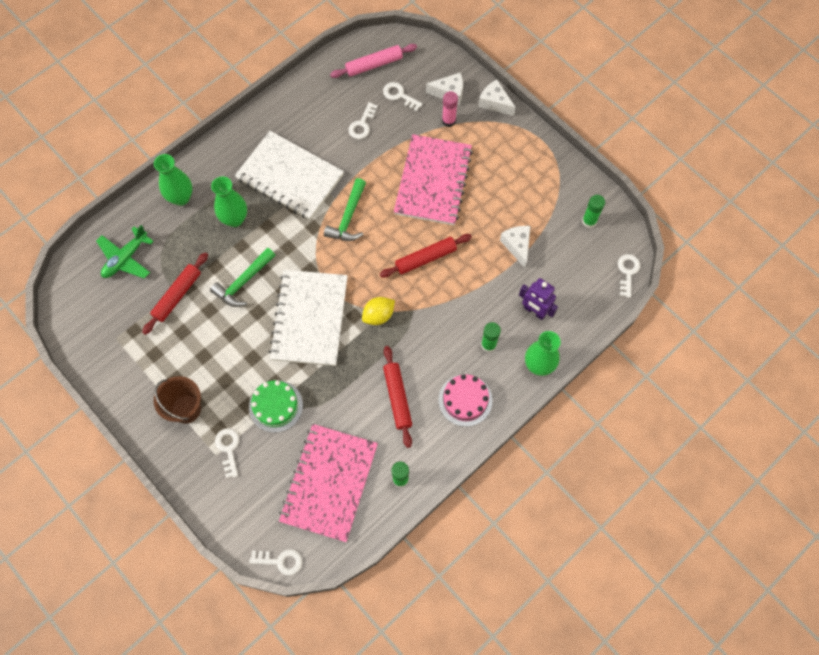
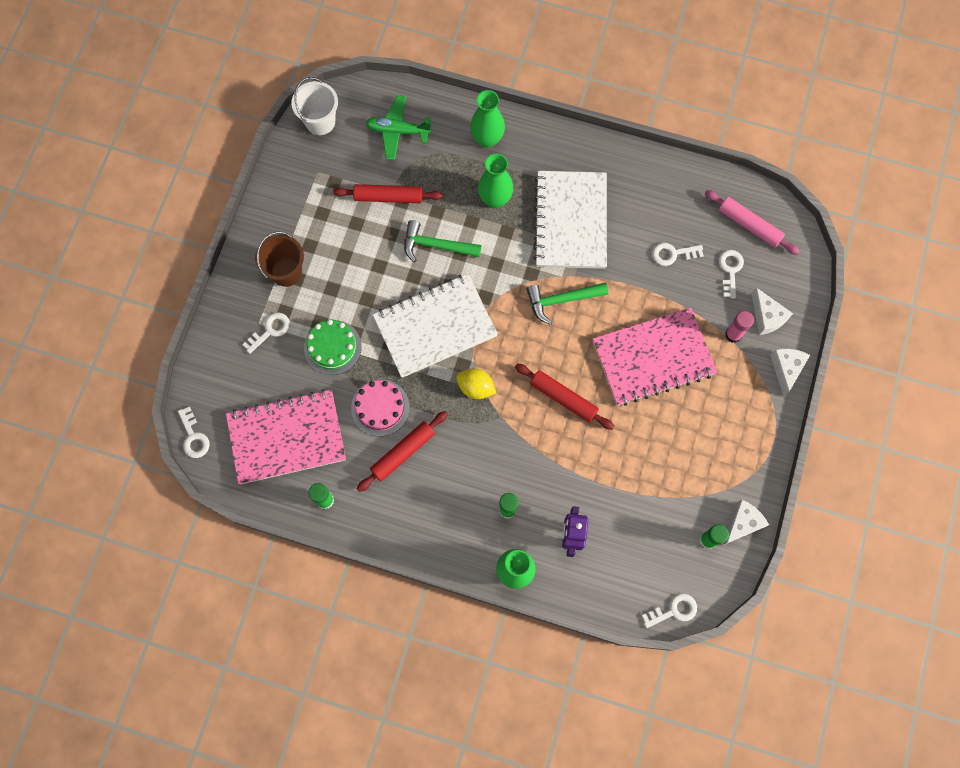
camera: 60 degrees right, 5 degrees up
pink cake [438,374,492,427] -> pink cake moved to [351,380,410,436]
white cheese [500,226,530,268] -> white cheese moved to [723,499,769,545]
none -> white bucket [291,77,338,135]

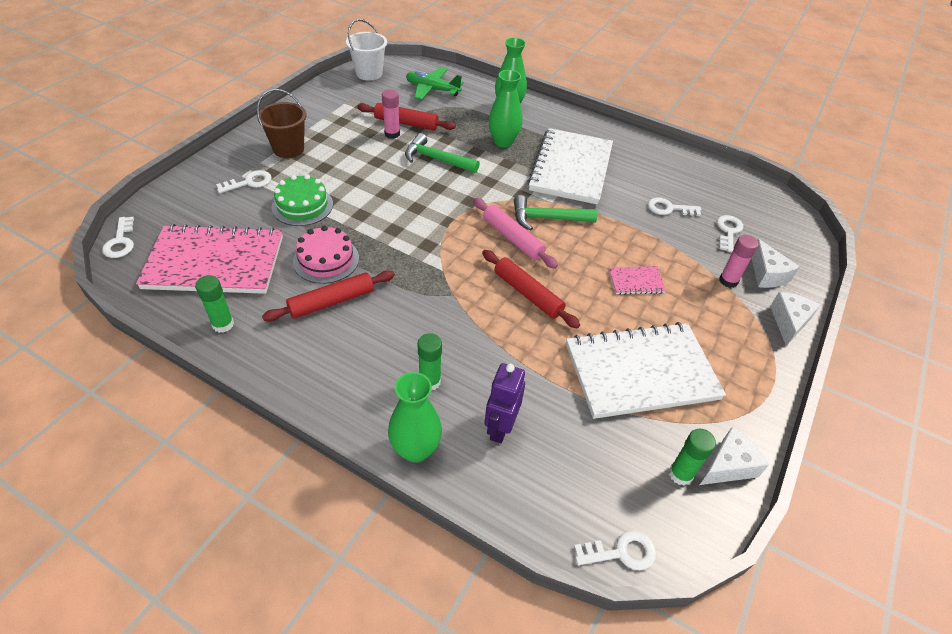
camera: 10 degrees right, 25 degrees down
white notebook [373,274,498,378] -> white notebook moved to [566,322,726,419]
yellow lemon [457,369,496,399] -> none
pink notebook [593,308,717,406] -> pink notebook [609,266,666,295], size x0.42
pink rolling pin [705,190,799,255] -> pink rolling pin moved to [473,198,558,269]
none -> pink glue stick [382,89,400,139]

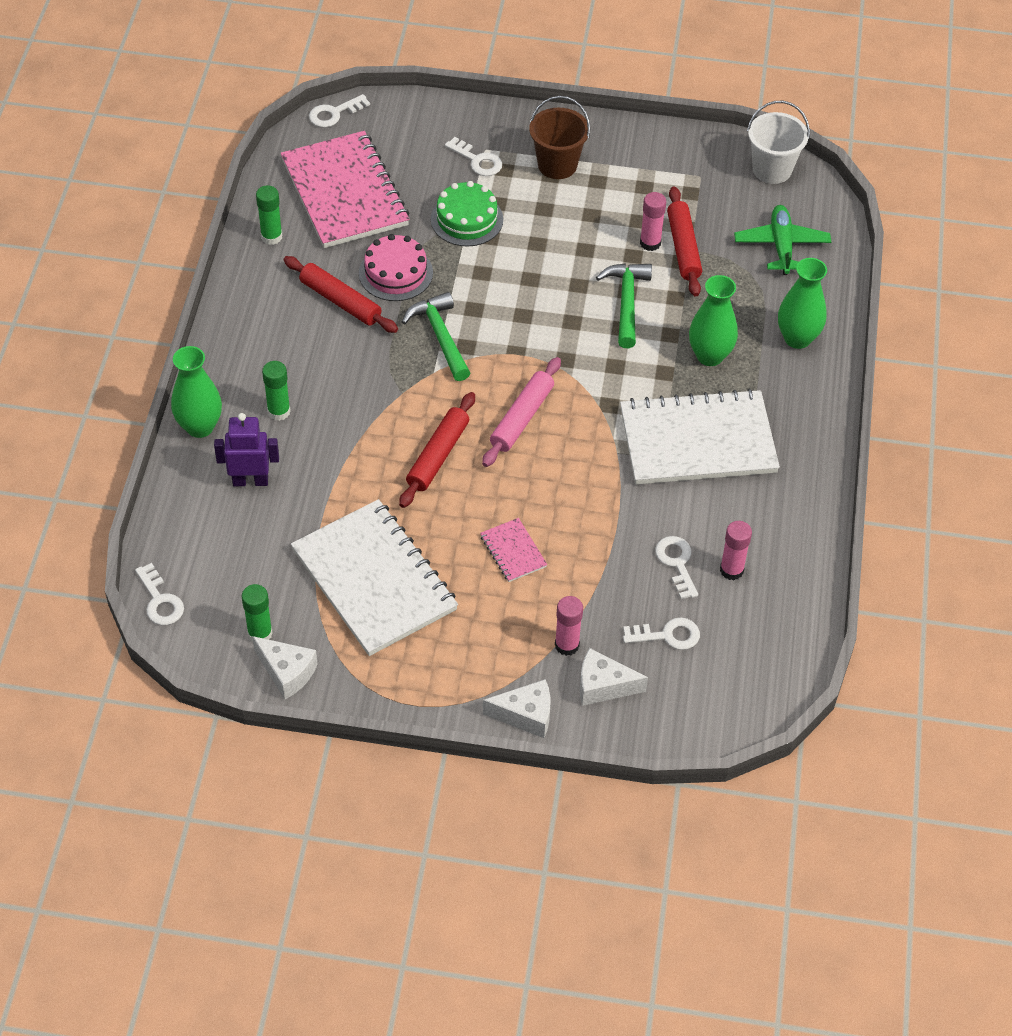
camera: 70 degrees right, 5 degrees up
green hammer [514,195,598,231] -> green hammer moved to [402,292,470,381]
white cheese [752,239,800,288] -> white cheese turned 45 degrees clockwise [580,648,648,706]
none -> pink glue stick [720,521,752,580]

